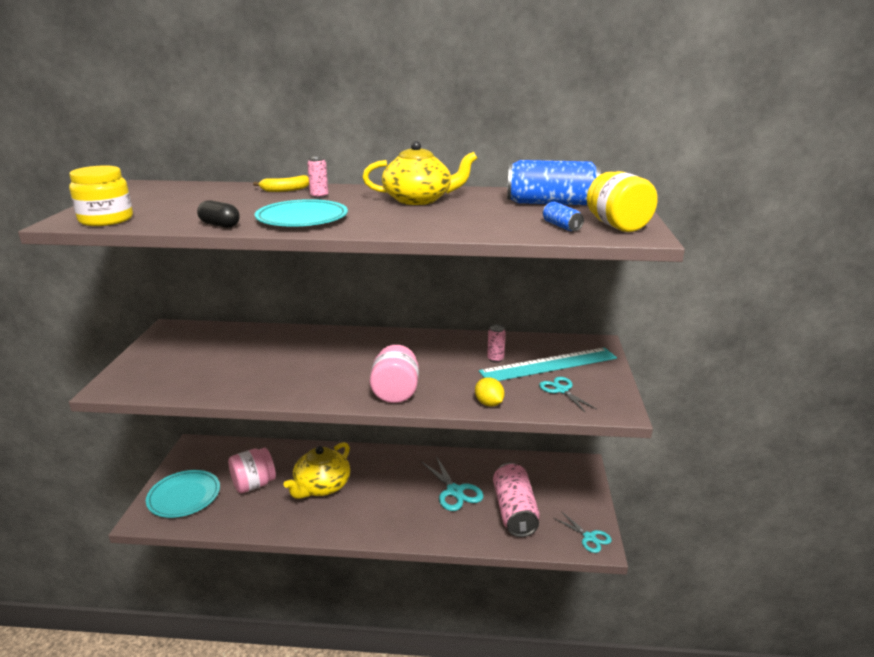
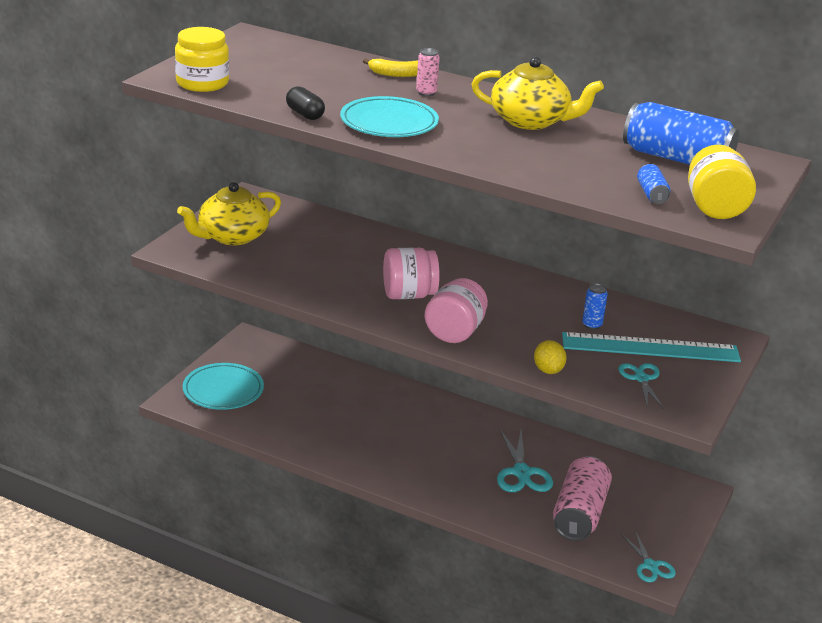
camera: 20 degrees right, 5 degrees up
pink jar [228,448,276,494] -> pink jar moved to [383,247,440,299]
yellow teapot [284,442,350,499] -> yellow teapot moved to [177,182,281,246]
pink can [487,325,506,363] -> blue can [582,283,608,329]

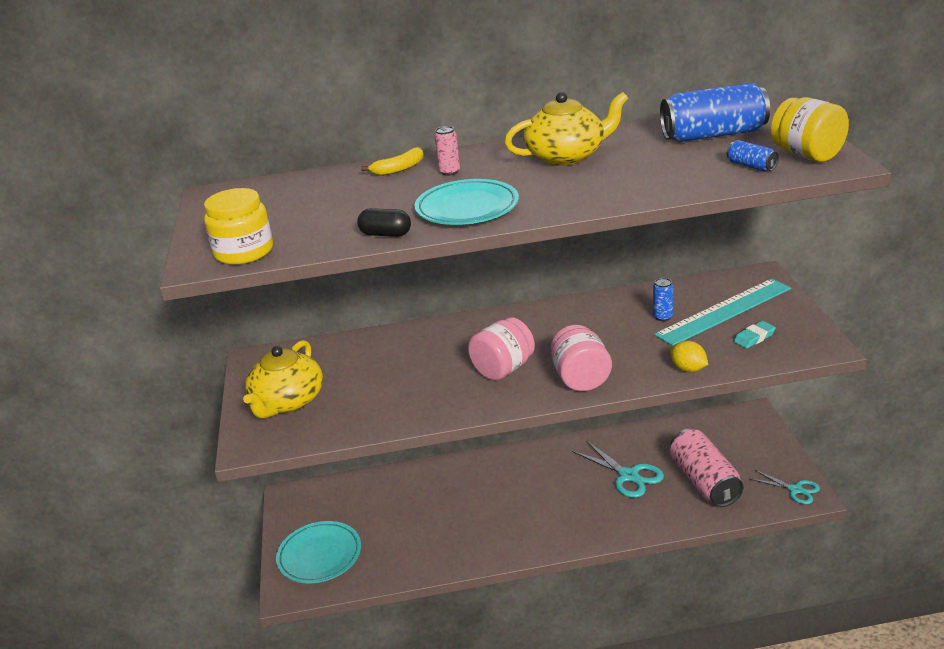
camera: 30 degrees left, 0 degrees up
turquoise scissors [618,363,664,409] -> turquoise eraser [733,321,776,349]

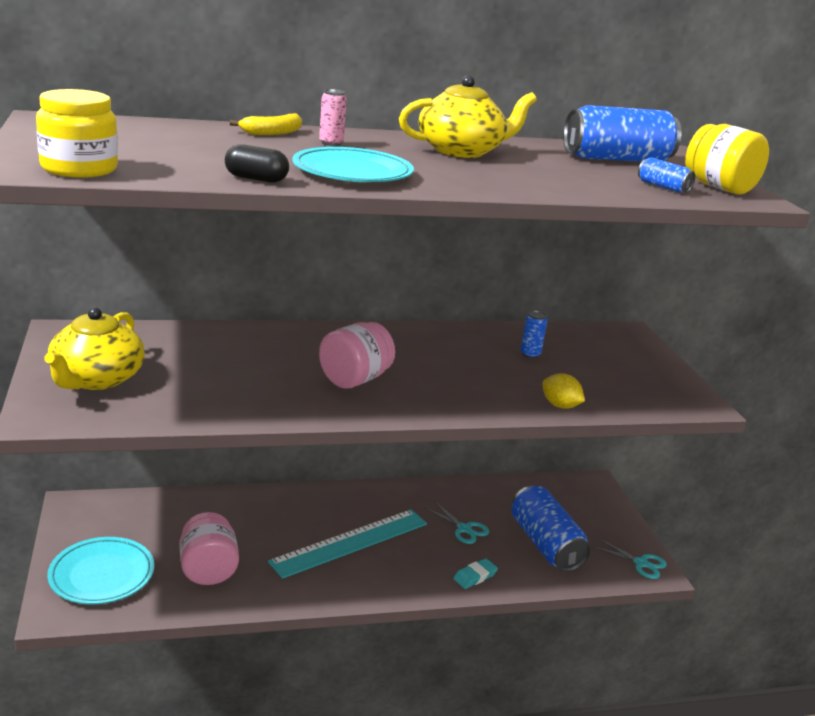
camera: 10 degrees left, 5 degrees down
pink jar [551,325,612,391] -> pink jar moved to [180,512,239,585]
turquoise scissors [572,441,664,498] -> turquoise scissors [425,502,489,544], size x0.65
turquoise ruler [654,279,791,346] -> turquoise ruler moved to [268,509,427,579]
pink can [670,429,744,507] -> blue can [512,485,591,572]
turquoise eraser [733,321,776,349] -> turquoise eraser moved to [453,558,498,589]

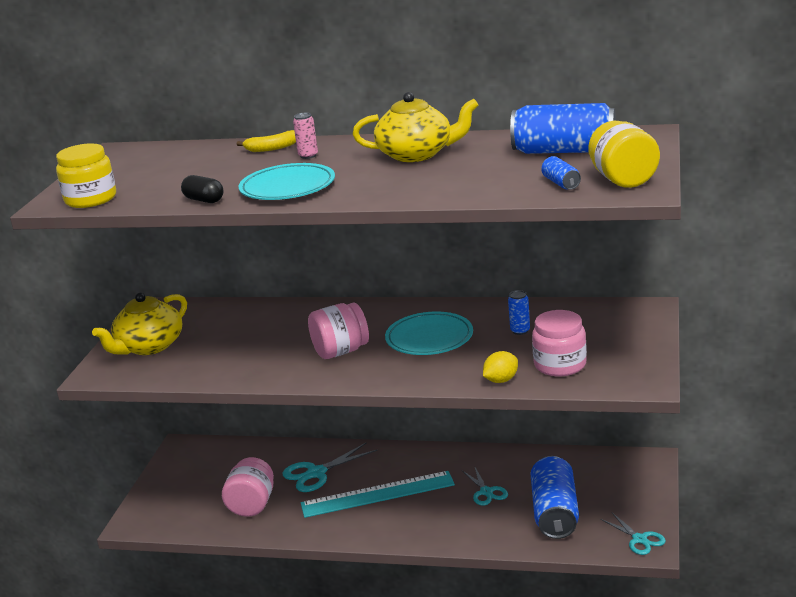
camera: 30 degrees right, 0 degrees up
turquoise plate [47,537,154,604] -> turquoise plate moved to [385,311,473,355]
turquoise eraser [453,558,498,589] -> none
yellow lemon [543,373,585,409] -> yellow lemon turned 75 degrees clockwise [483,351,518,383]
none -> turquoise scissors [283,442,377,492]
none -> pink jar [532,310,587,376]

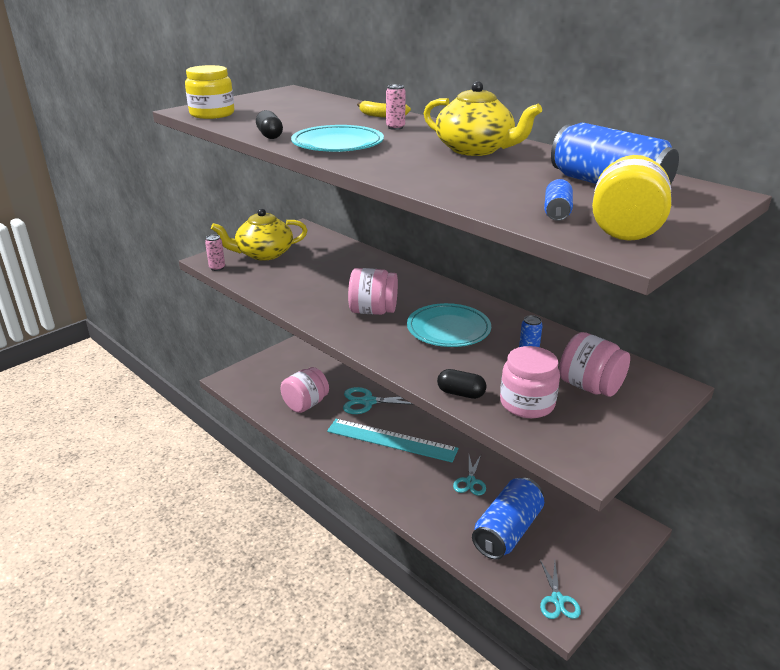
camera: 30 degrees right, 5 degrees up
yellow lemon [483,351,518,383] -> black capsule [437,369,486,399]
none -> pink can [205,234,225,271]
none -> pink jar [559,332,630,397]

